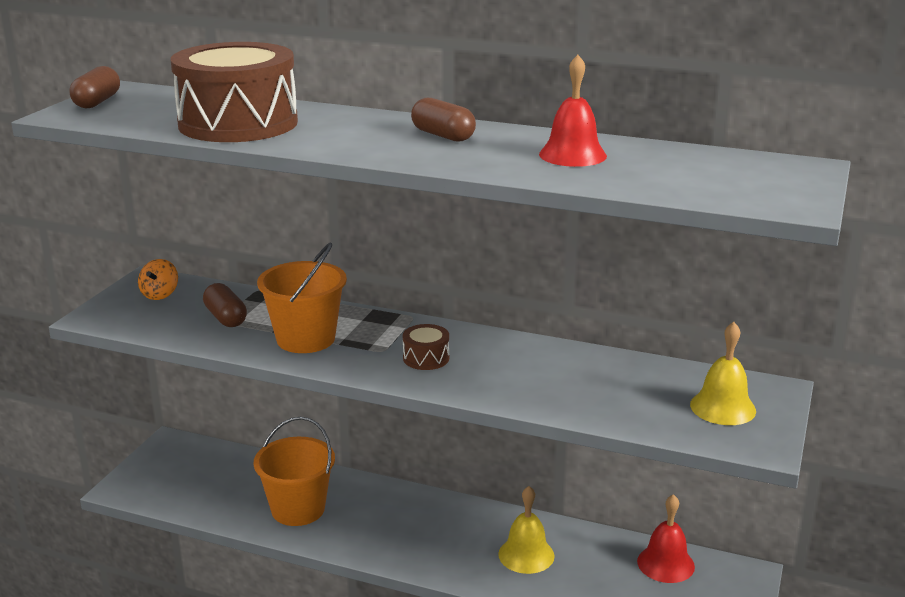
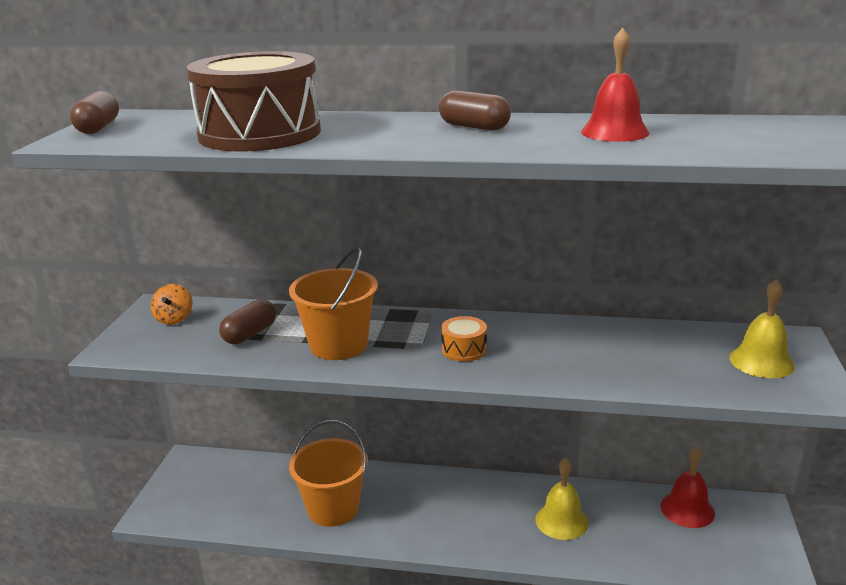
camera: 10 degrees left, 0 degrees up
brown capsule [203,283,247,327] -> brown capsule turned 75 degrees clockwise [219,299,276,344]
brown drum [403,324,449,370] -> orange drum [441,316,487,362]

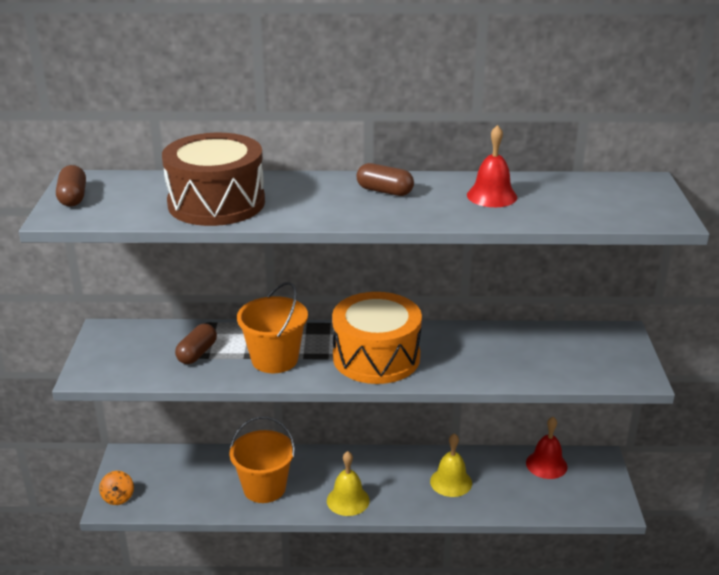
camera: 10 degrees left, 5 degrees up
orange spinning top [151,284,193,325] -> orange spinning top moved to [99,471,134,505]
orange drum [441,316,487,362] -> orange drum [332,292,422,384], size x2.44
yellow bell [729,279,795,378] -> yellow bell moved to [327,451,370,516]

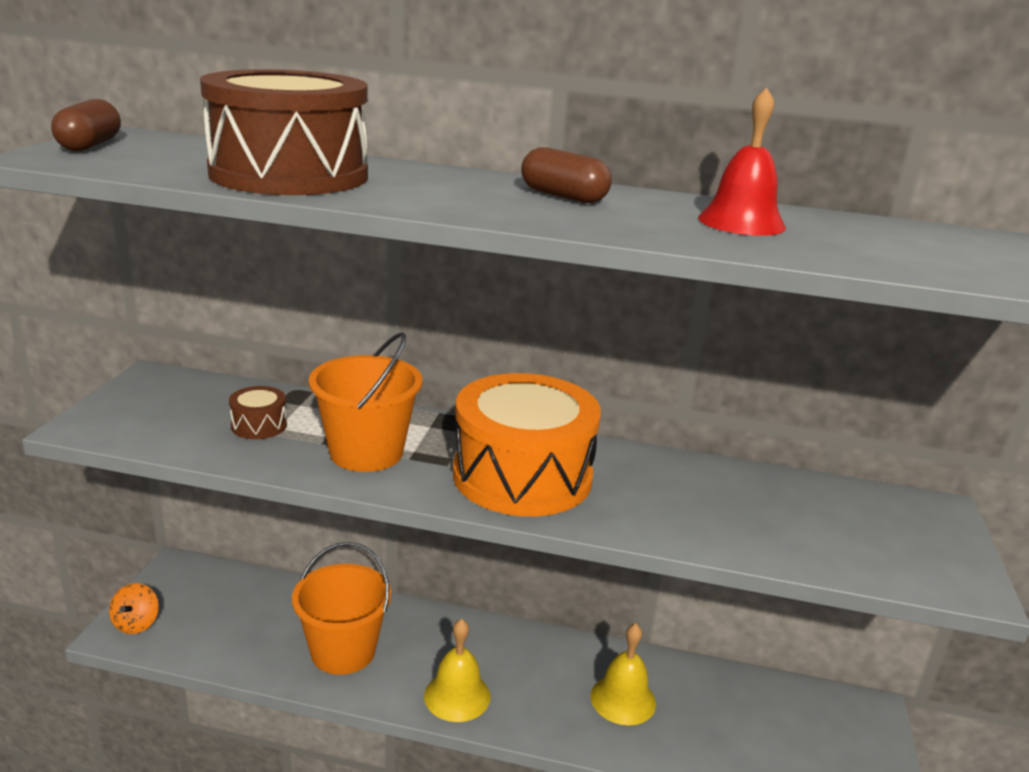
camera: 10 degrees right, 5 degrees down
brown capsule [175,324,217,364] -> brown drum [229,386,287,439]
red bell [526,417,567,479] -> none

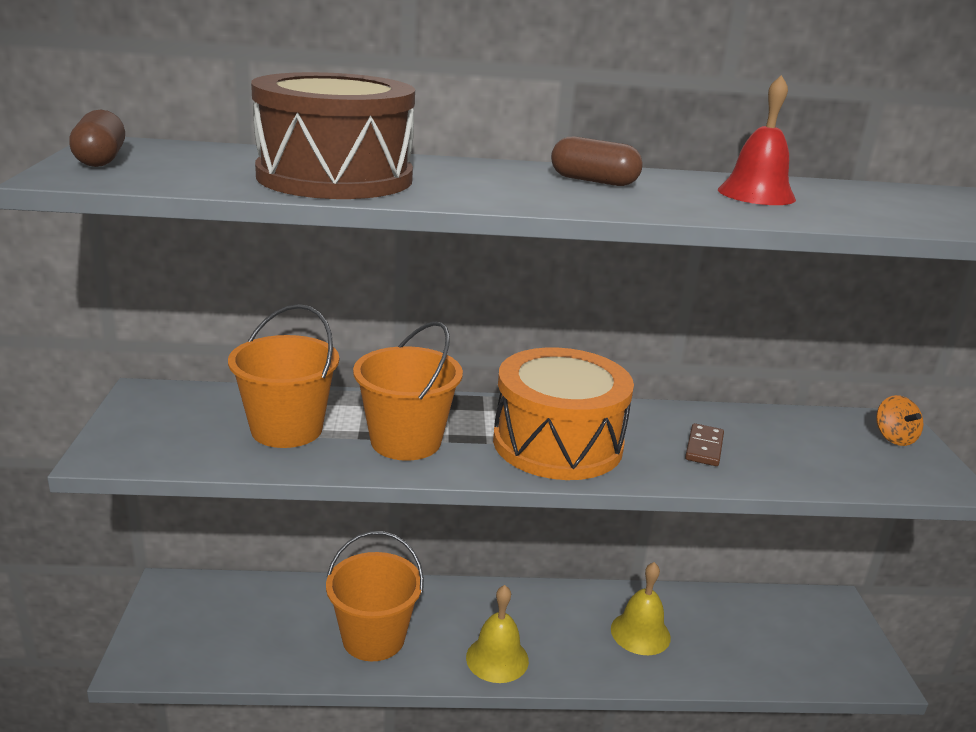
camera: 15 degrees left, 0 degrees up
orange spinning top [109,583,159,634] -> orange spinning top moved to [876,395,923,446]
brown drum [229,386,287,439] -> orange bucket [228,304,339,448]
none -> brown domino [685,423,724,466]

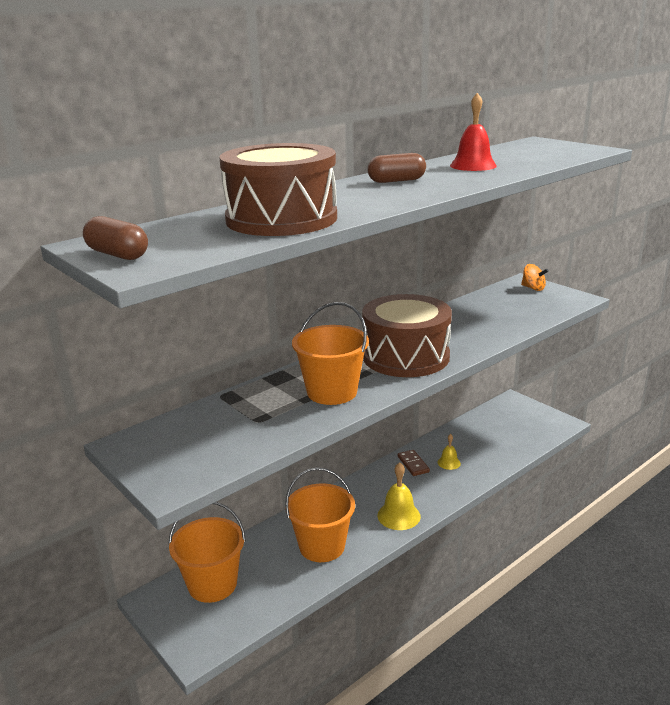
camera: 35 degrees left, 0 degrees up
orange bucket [228,304,339,448] -> orange bucket moved to [168,502,246,603]
orange drum [493,348,634,480] -> brown drum [362,294,452,377]
yellow bell [611,562,671,655] -> yellow bell [438,434,461,470], size x0.59
brown domino [685,423,724,466] -> brown domino moved to [398,450,430,476]

